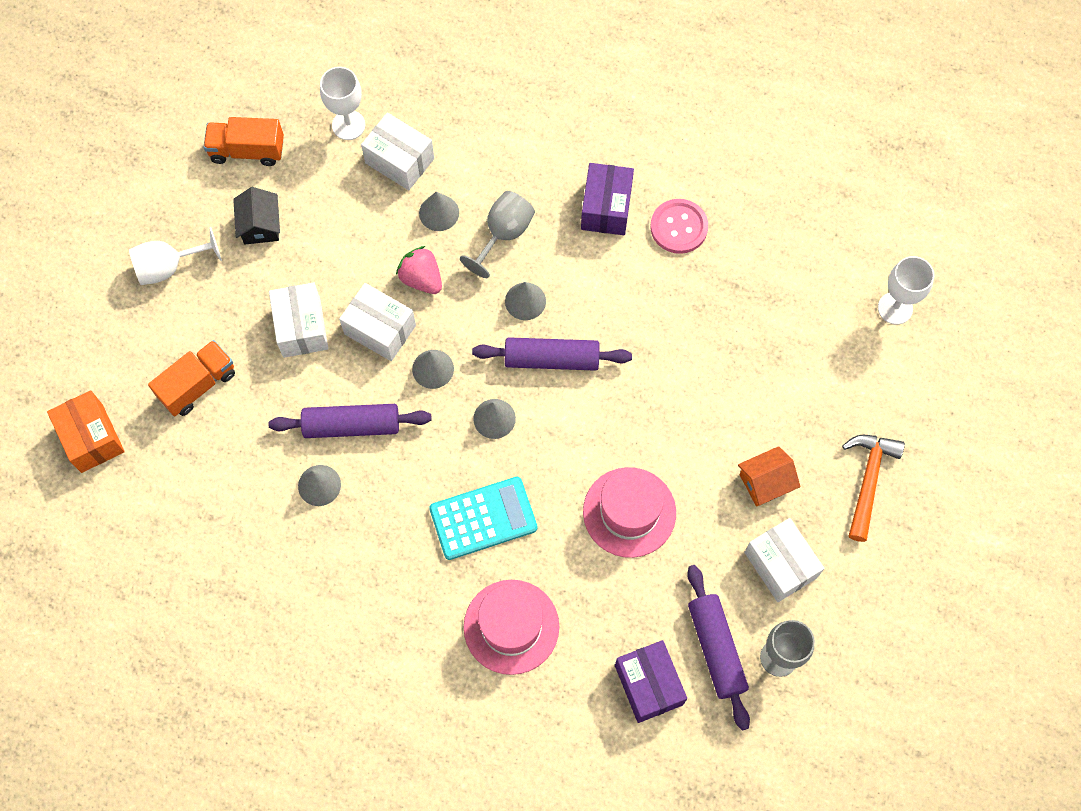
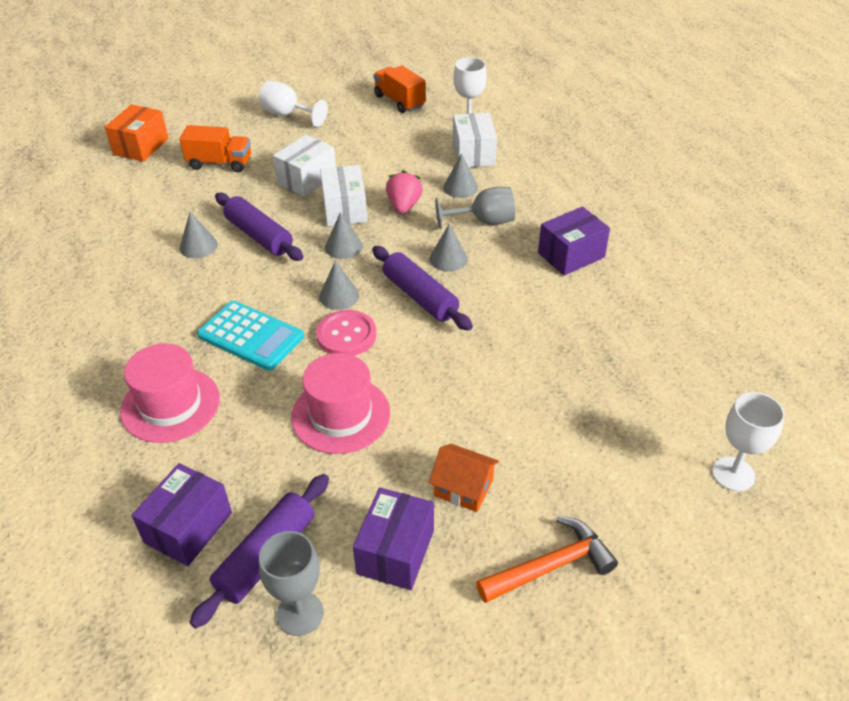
camera: 50 degrees right, 25 degrees down
black house [233,187,280,244] -> none
pink button [650,199,708,254] -> pink button moved to [316,310,376,356]
white box [744,518,824,602] -> purple box [353,487,434,590]

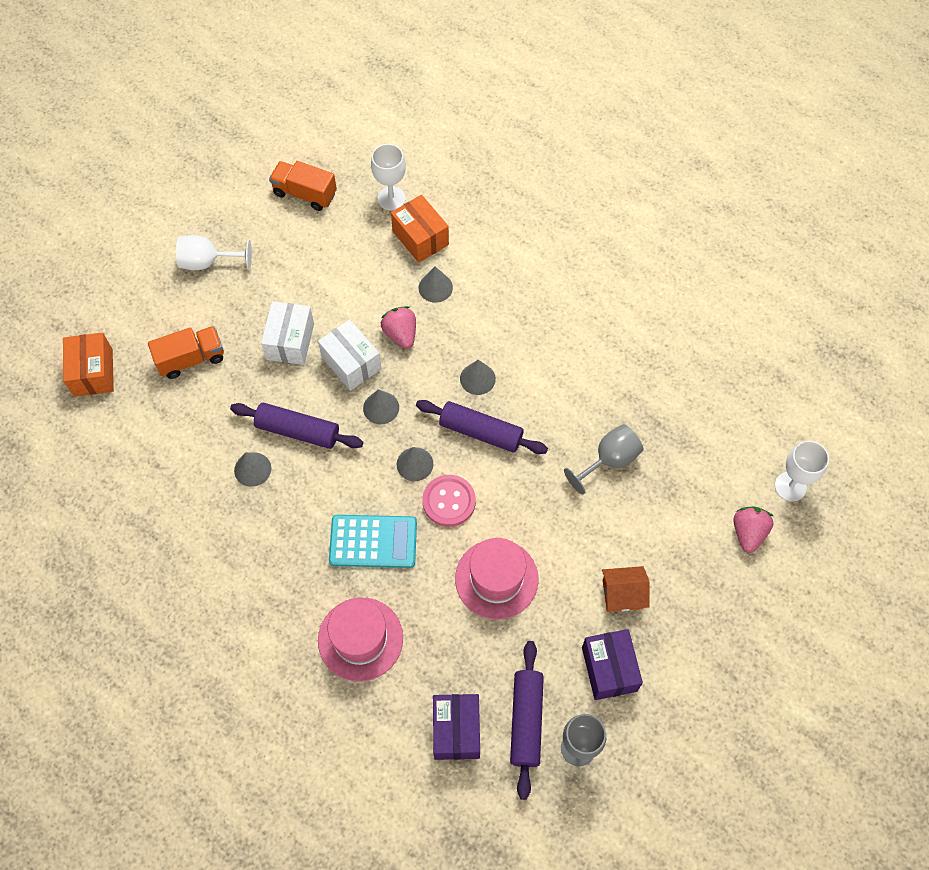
camera: 30 degrees left, 20 degrees up
grey goblet [435,187,515,229] -> grey goblet moved to [564,424,644,495]
white box [453,113,497,167] -> orange box [391,195,449,263]
orange hammer [476,516,618,603] -> none
purple box [538,206,610,276] -> none
none -> pink strawberry [733,507,773,553]

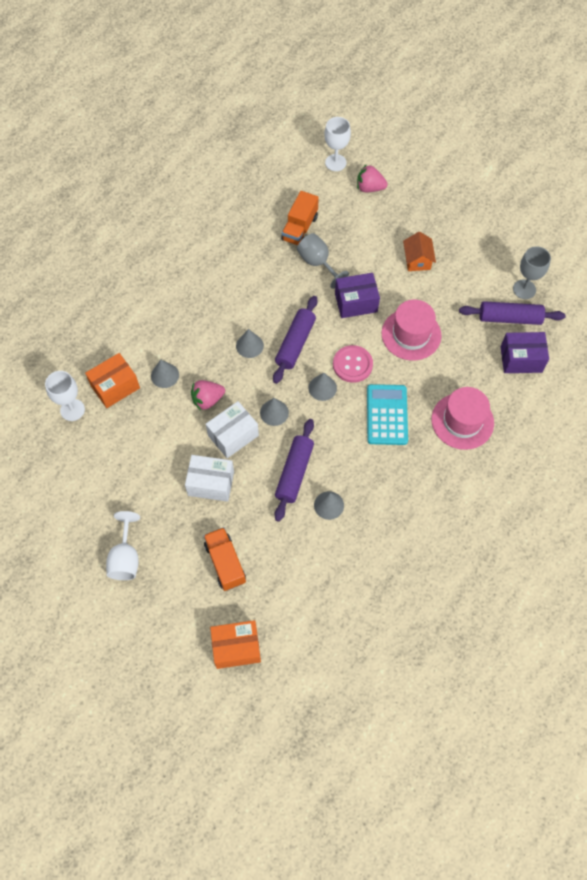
camera: 90 degrees left, 0 degrees up
orange truck [269,161,337,211] -> orange truck moved to [281,191,319,245]
purple box [582,629,643,700] -> purple box moved to [335,273,380,318]

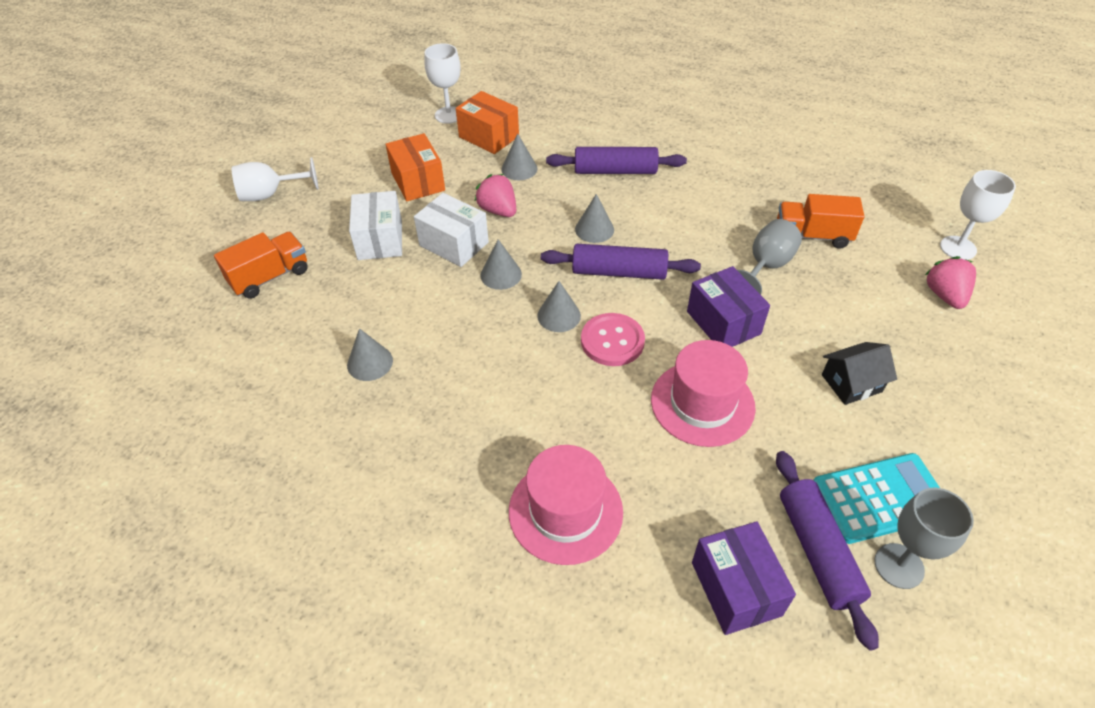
camera: 75 degrees right, 15 degrees down
orange box [210,620,261,669] -> orange box moved to [386,133,445,201]
purple rolling pin [274,419,314,522] -> purple rolling pin moved to [546,147,687,174]
turquoise calculator [367,384,408,445] -> turquoise calculator moved to [814,453,940,544]
orange house [403,232,436,271] -> black house [822,342,897,405]

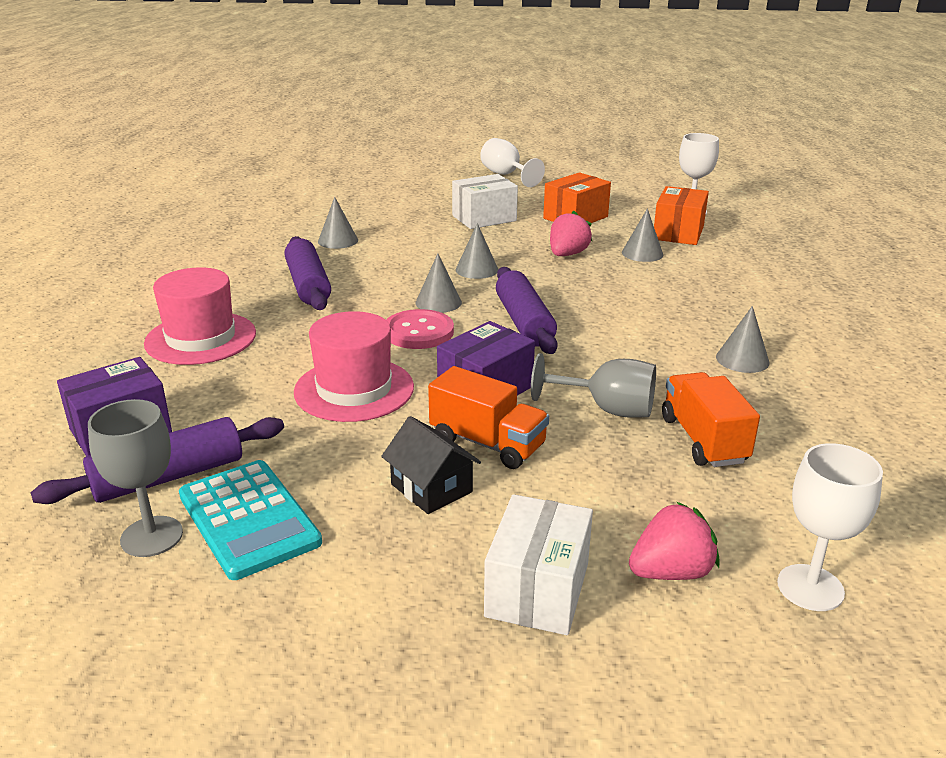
camera: 70 degrees right, 20 degrees down
orange truck [214,232,308,299] -> orange truck moved to [428,366,549,469]
white box [414,193,489,267] -> white box moved to [484,494,593,635]
purple rolling pin [546,147,687,174] -> purple rolling pin moved to [285,236,331,310]
grey cone [575,194,614,243] -> grey cone moved to [716,306,770,373]

